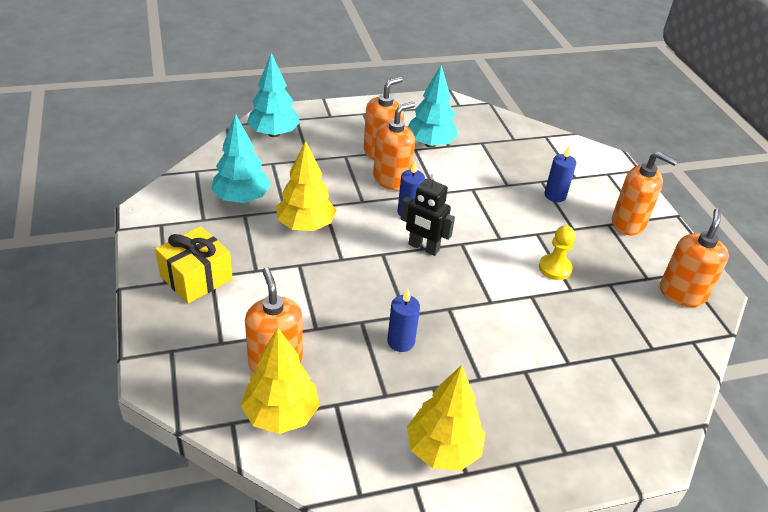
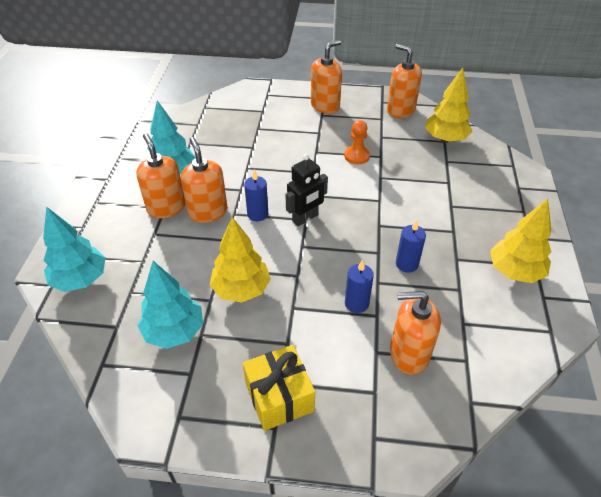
camera: 65 degrees left, 5 degrees up
yellow tree [241,328,320,434] -> yellow tree moved to [425,68,472,143]
yellow pawn [539,226,575,280] -> orange pawn [344,120,370,164]
blue candle [544,145,576,202] -> blue candle moved to [345,260,374,313]

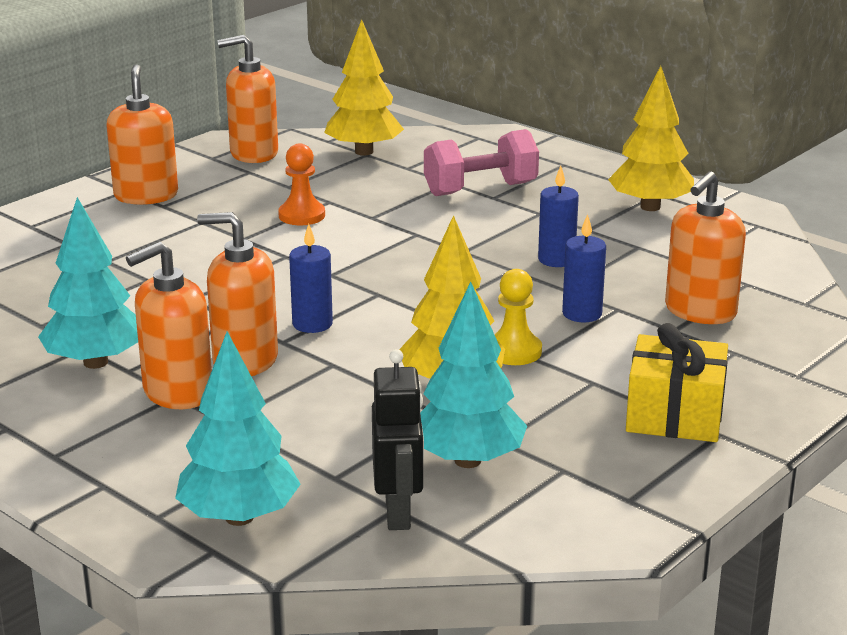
camera: 55 degrees left, 20 degrees down
orange soap dispenser [136,133,186,218] -> orange soap dispenser turned 45 degrees counterclockwise [126,242,212,409]
black robot [286,154,328,226] -> black robot moved to [372,349,424,530]
none -> pink dumbbell [424,129,539,196]
none -> yellow pawn [495,269,542,365]

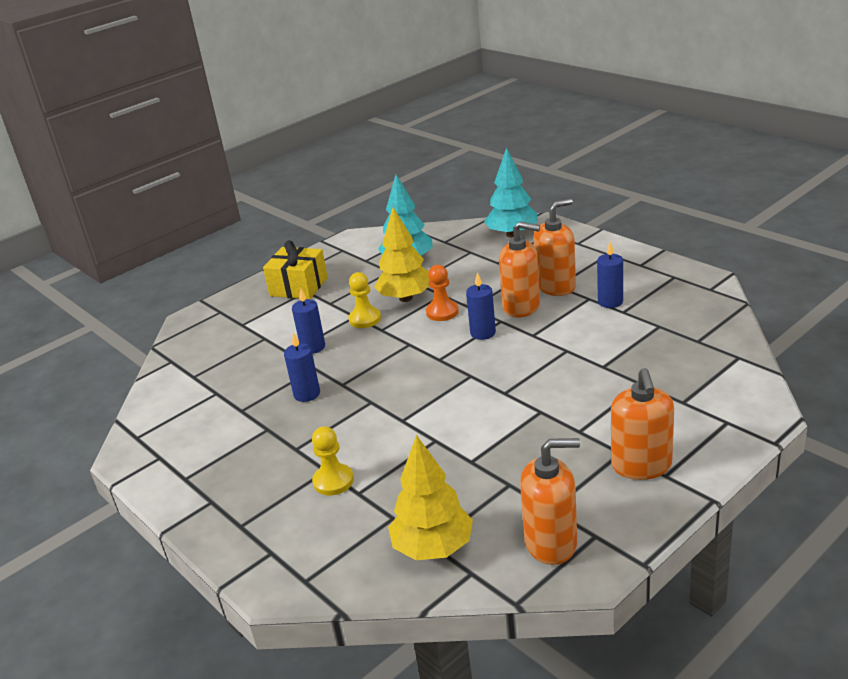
camera: 170 degrees left, 5 degrees up
turquoise tree [38,197,138,369] -> blue candle [597,242,623,308]
orange pawn [278,143,325,225] -> orange pawn moved to [426,265,459,321]
black robot [372,349,424,530] -> none
pink dumbbell [424,129,539,196] -> yellow pawn [312,426,354,495]
yellow tree [608,66,694,211] -> none
orange soap dispenser [665,171,746,324] -> none

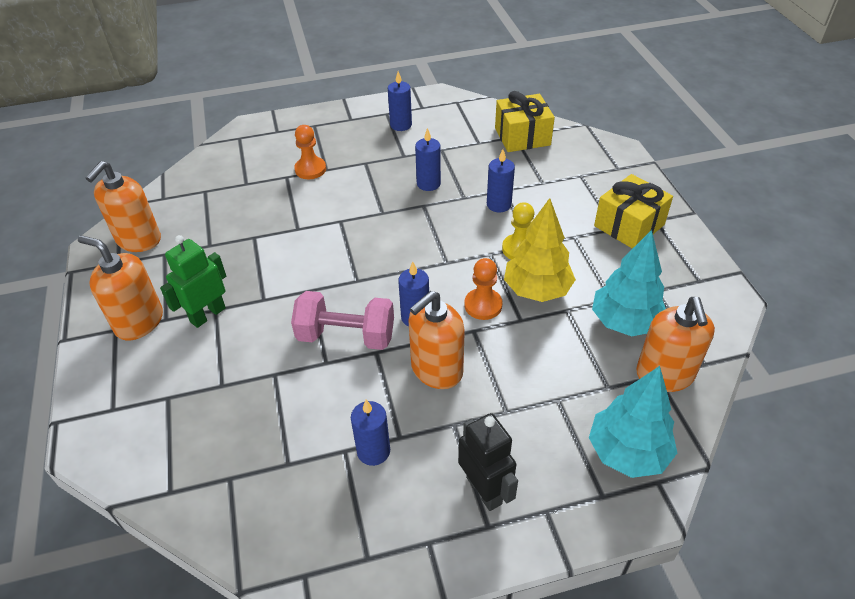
camera: 115 degrees right, 15 degrees up
yellow pawn [312,426,354,495] -> orange pawn [294,125,326,179]
yellow tree [388,435,473,560] -> none
orange soap dispenser [533,199,576,296] -> orange soap dispenser moved to [636,297,715,392]
none -> green robot [160,235,226,328]
none -> pink dumbbell [291,291,394,350]
none -> blue candle [388,71,412,131]
none -> black robot [458,413,518,511]
none -> yellow gift [495,91,555,152]

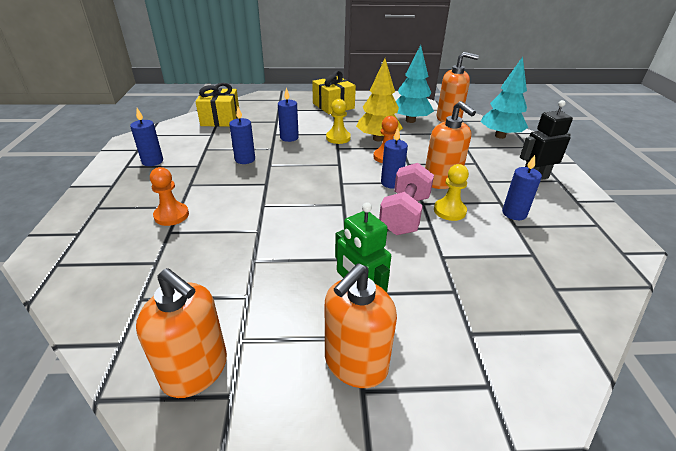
camera: 80 degrees left, 10 degrees down
none -> yellow pawn [434,164,469,221]

